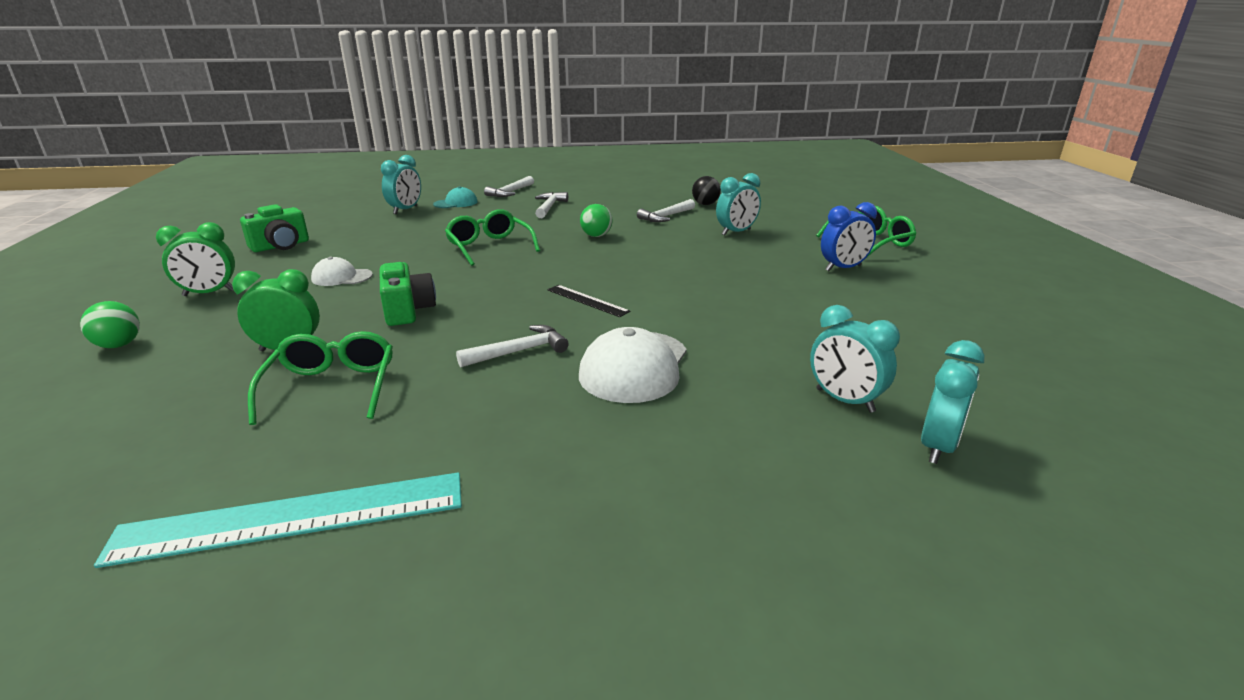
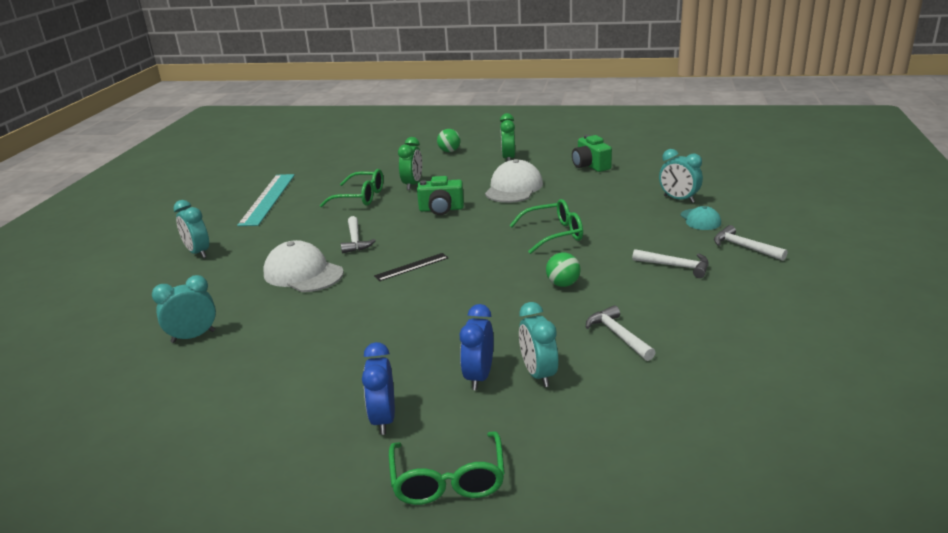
camera: 110 degrees right, 0 degrees up
white cap [311,257,373,286] -> white cap [485,159,543,203], size x1.76
black ball [692,176,721,205] -> none
turquoise clock [921,340,985,464] -> turquoise clock moved to [173,200,209,258]
none -> blue clock [460,304,493,390]

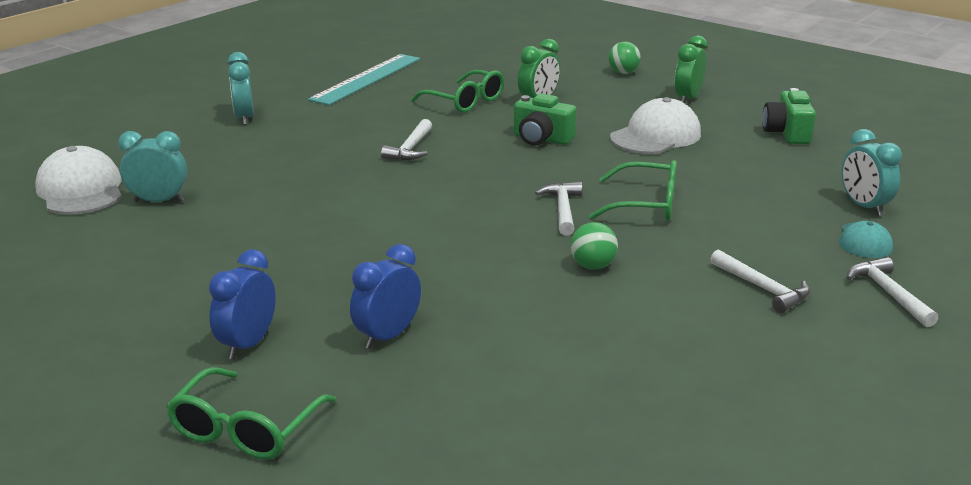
camera: 25 degrees right, 0 degrees up
white cap [263,240,344,292] -> white cap moved to [35,146,122,214]
black ruler [374,253,448,281] -> none
turquoise clock [519,302,558,387] -> none
white hammer [586,305,656,361] -> white hammer moved to [535,182,582,236]

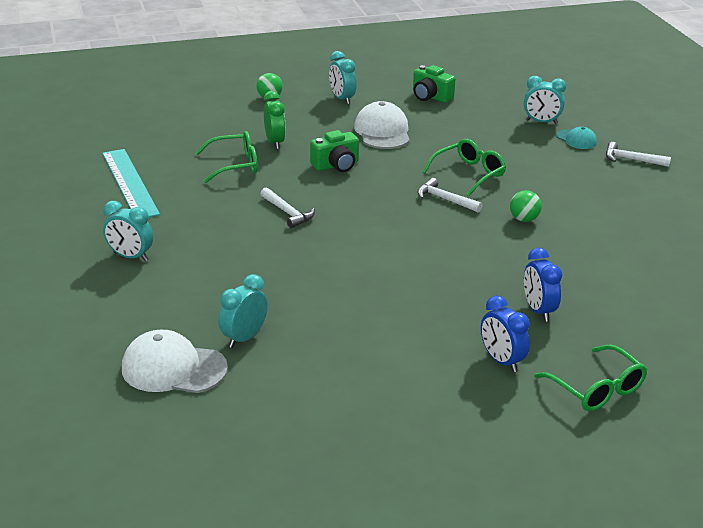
camera: 55 degrees left, 5 degrees up
green clock [674,36,707,104] -> turquoise clock [329,51,356,104]
white hammer [710,249,810,313] -> none

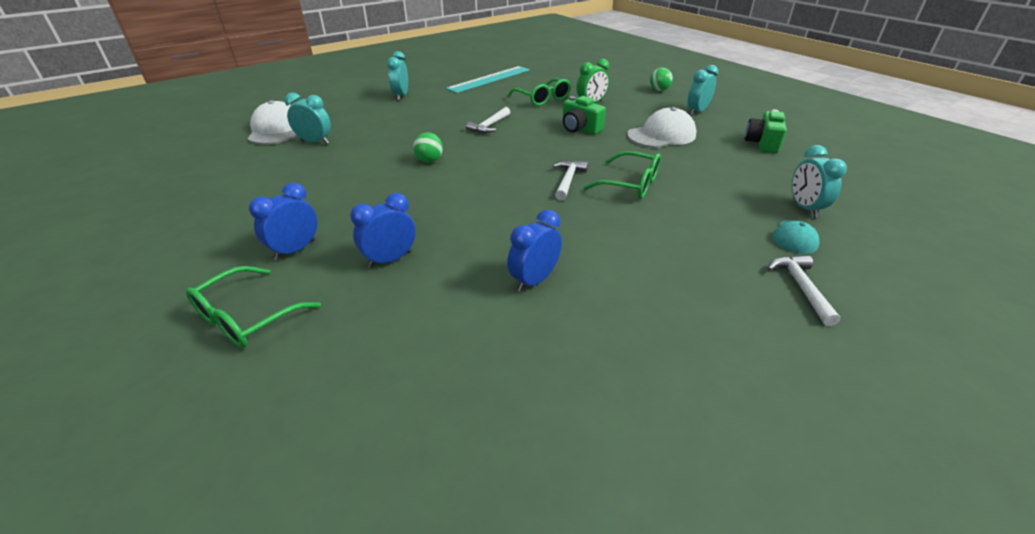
camera: 70 degrees right, 5 degrees up
green ball [510,190,542,222] -> green ball moved to [413,132,443,162]
none -> blue clock [507,210,562,292]

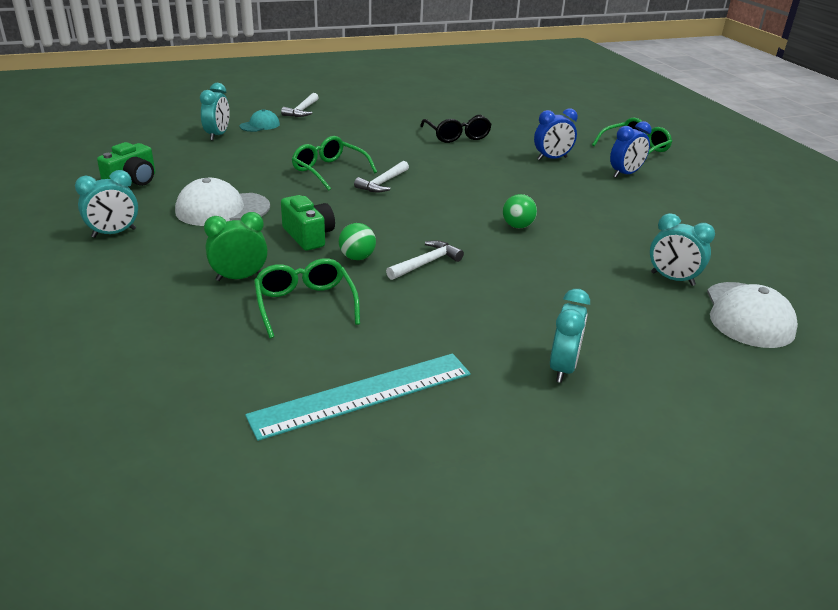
camera: 165 degrees left, 5 degrees down
blue clock [507,210,562,292] -> black glasses [420,114,492,143]
green ball [650,68,673,91] -> green ball moved to [339,223,376,260]

